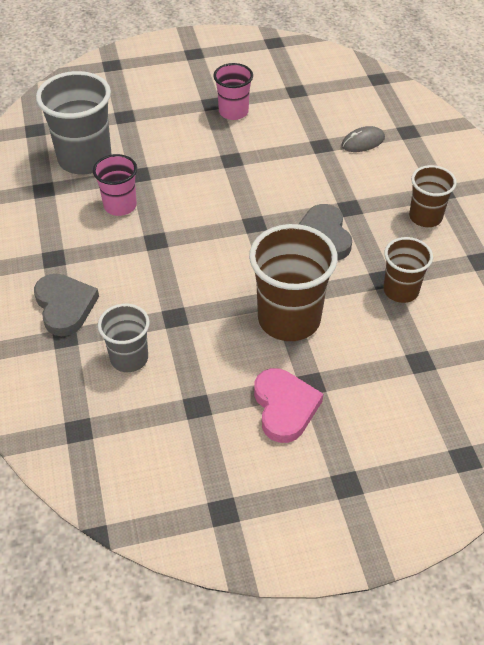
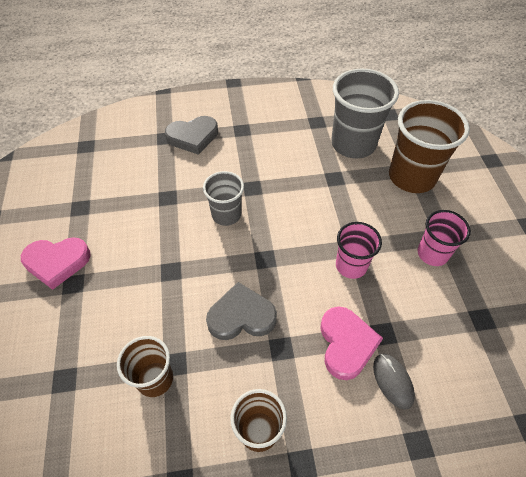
camera: 95 degrees right, 5 degrees up
pink cup [93,154,137,216] -> pink cup moved to [336,222,382,279]
grey cup [98,304,150,372] -> grey cup moved to [203,171,244,226]
brown cup [249,224,338,341] -> brown cup moved to [389,100,470,193]
none -> pink heart [320,307,383,380]

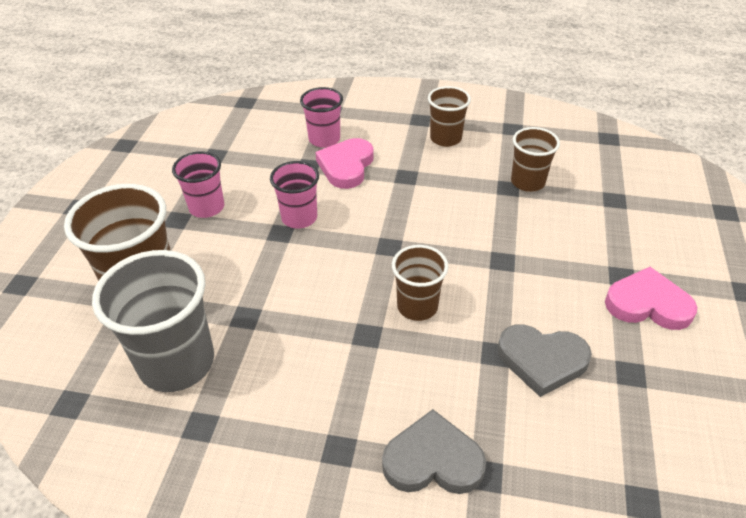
camera: 160 degrees left, 10 degrees down
grey cup [203,171,244,226] -> brown cup [392,245,448,321]
grey heart [206,282,277,340] -> grey heart moved to [498,324,592,397]
grey mouse [373,354,415,410] -> pink cup [300,87,343,148]

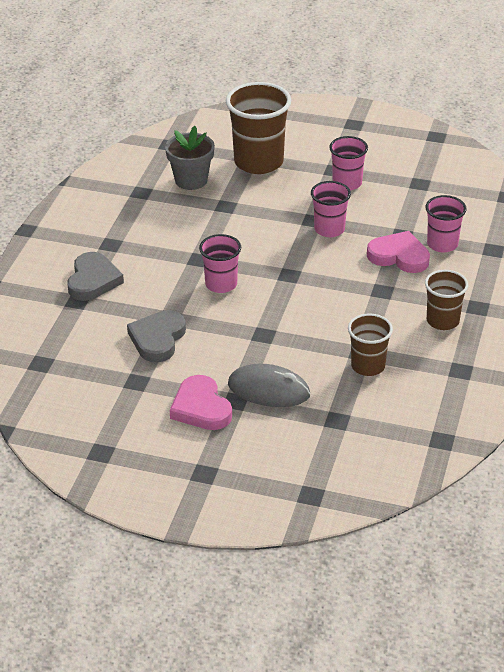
camera: 95 degrees right, 5 degrees down
grey cup [92,250,214,392] -> grey flower pot [165,126,215,190]
brown cup [392,245,448,321] -> pink cup [199,234,241,293]
pink heart [605,267,697,330] -> pink heart turned 135 degrees clockwise [170,375,232,430]
none -> grey mouse [228,364,310,407]

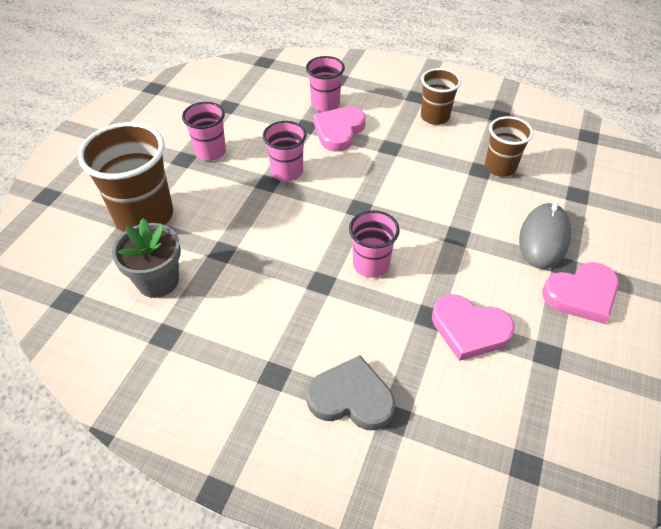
camera: 85 degrees left, 10 degrees up
grey heart [127,310,186,362] -> pink heart [432,294,515,361]

